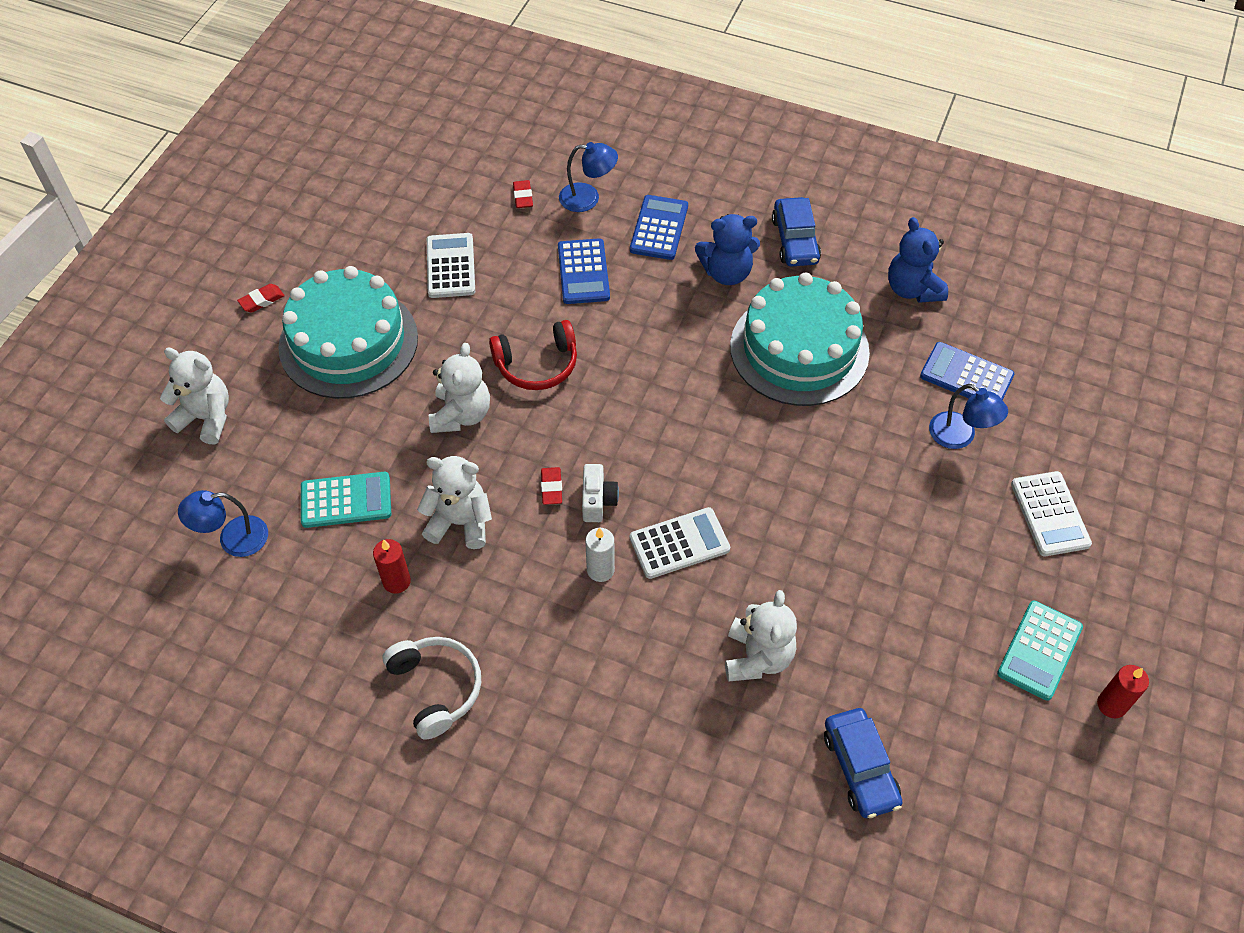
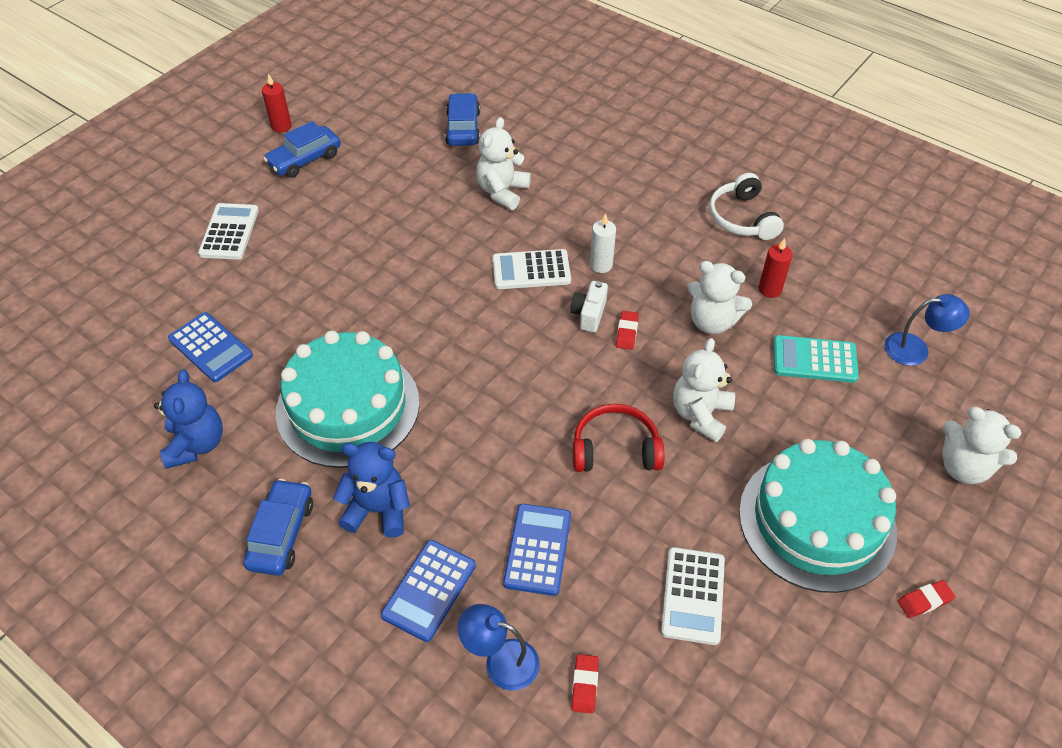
camera: 165 degrees left, 5 degrees down
blue lamp [929,384,1008,449] -> none
turquoise calculator [997,601,1083,701] -> blue car [264,121,341,178]

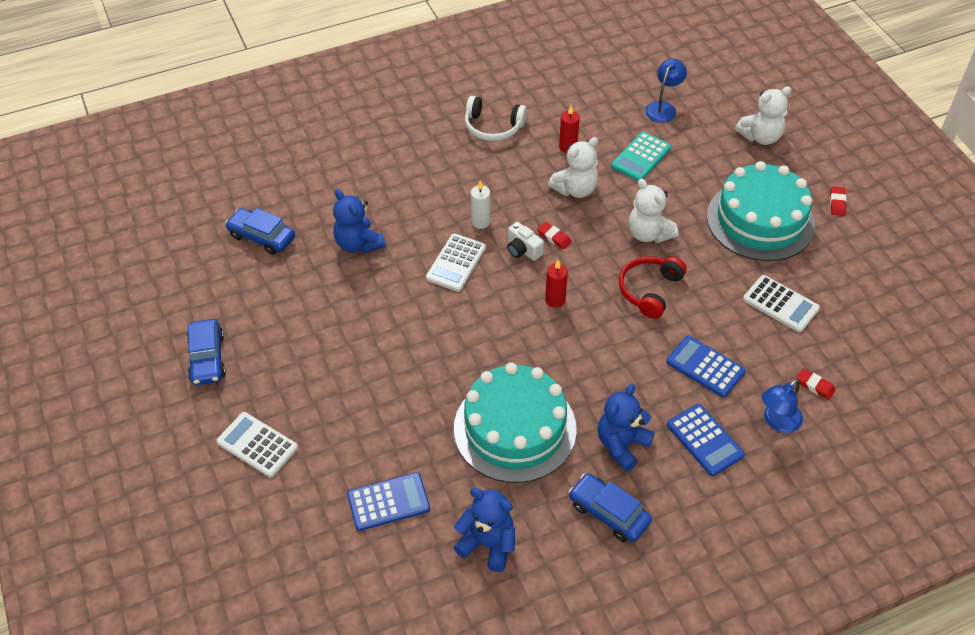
camera: 60 degrees left, 0 degrees up
red candle [262,73,292,132] -> red candle moved to [545,260,568,308]
white teddy bear [476,117,531,210] -> blue teddy bear [333,189,386,254]

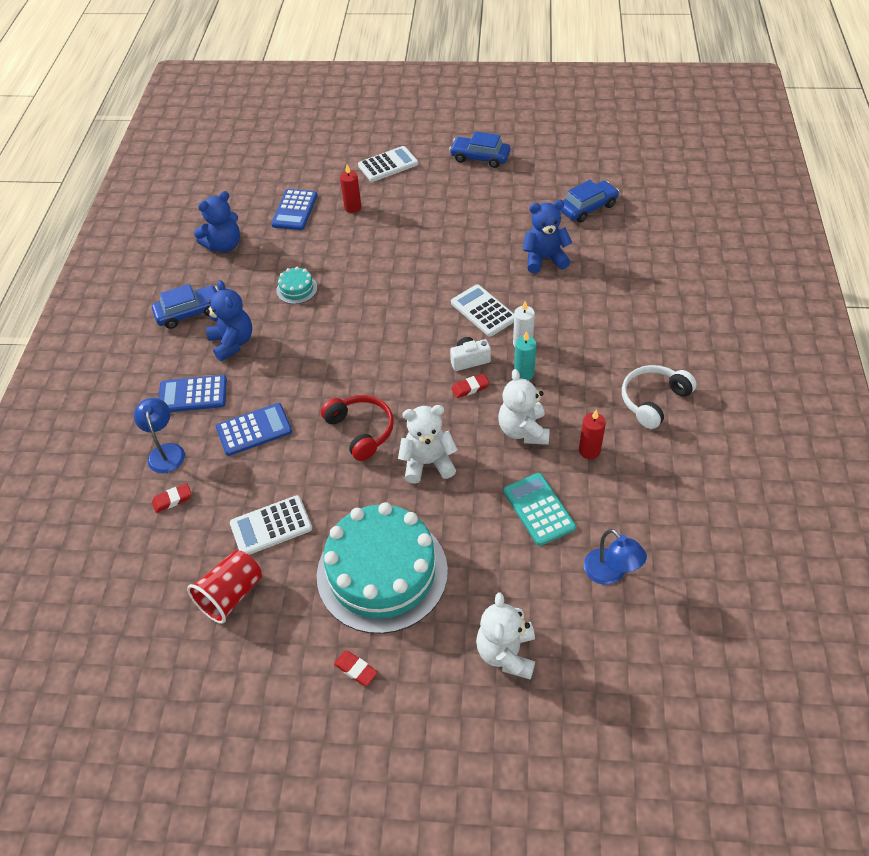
camera: 120 degrees right, 0 degrees up
turquoise cake [454,362,577,483] -> turquoise cake [276,267,317,304], size x0.40
red candle [545,260,568,308] -> red candle moved to [340,164,361,213]
none -> red cup [187,550,262,624]
none -> turquoise candle [514,331,536,381]

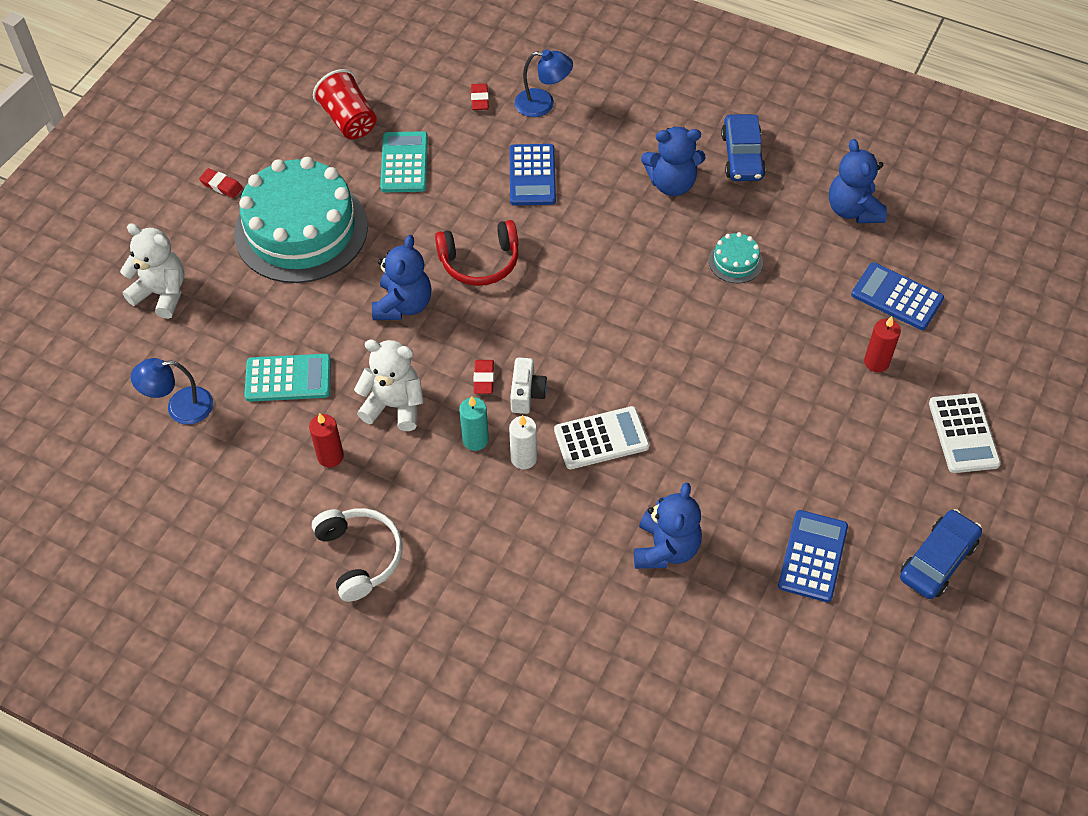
camera: 110 degrees right, 5 degrees up
blue calculator [158,375,227,412] -> blue calculator moved to [778,510,848,602]
white calculator [230,495,312,555] -> turquoise calculator [380,131,428,192]
red eraser [334,651,378,686] -> red eraser turned 60 degrees clockwise [199,168,243,198]
white teddy bear [398,405,458,484] -> blue teddy bear [372,235,432,320]
blue car [560,180,619,223] -> none

